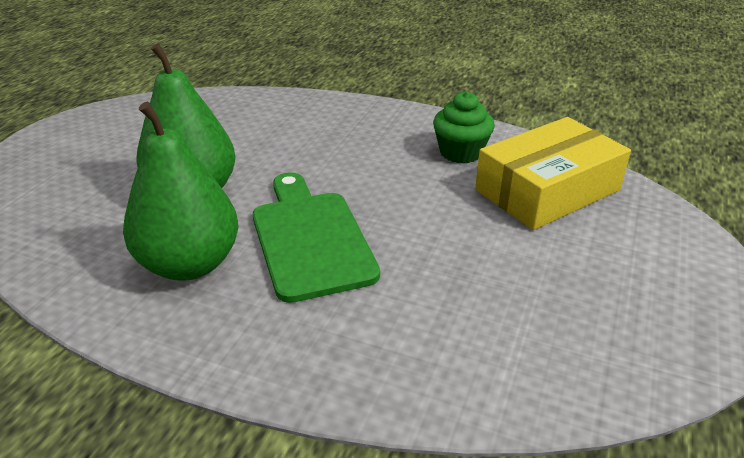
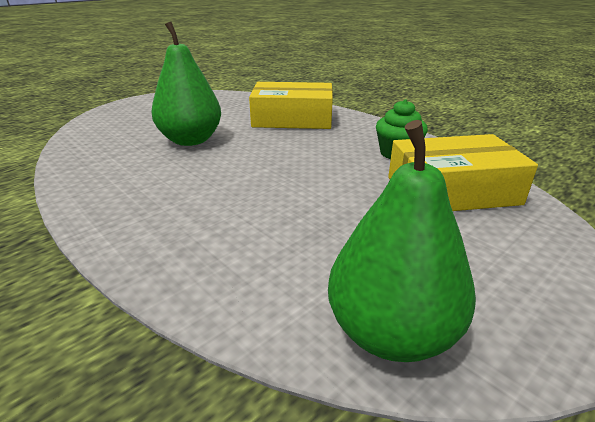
camera: 25 degrees right, 5 degrees down
green pear [123,102,239,281] -> green pear moved to [328,120,476,362]
green cutting board [253,172,380,303] -> none
none -> yellow box [249,82,333,129]

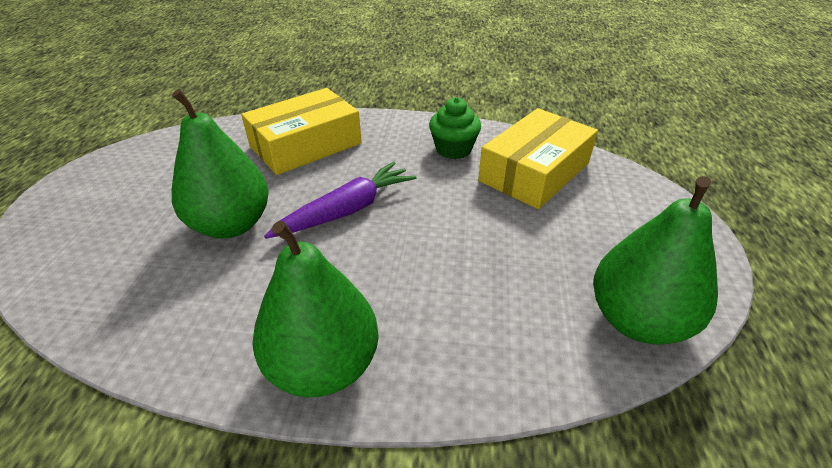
camera: 40 degrees left, 10 degrees up
none -> green pear [252,221,379,398]
none -> purple carrot [264,162,417,239]

